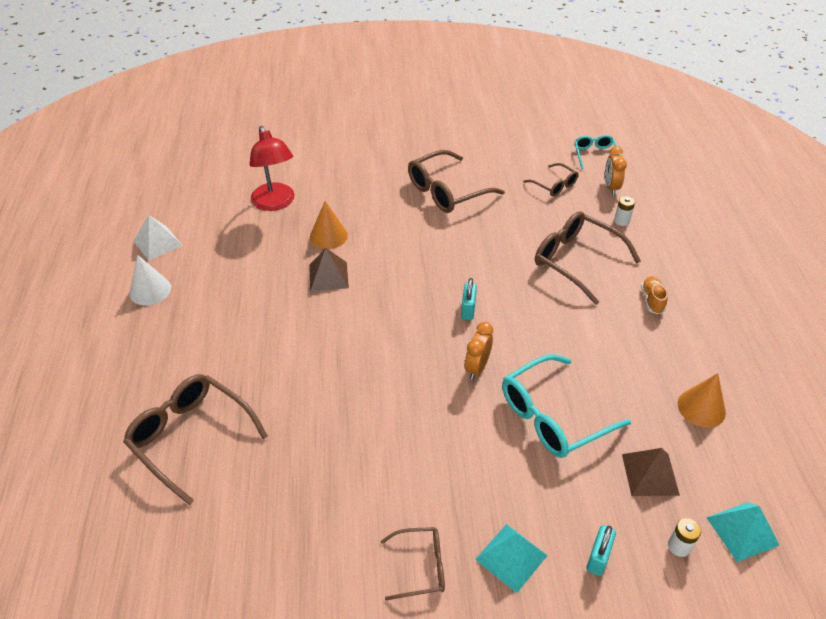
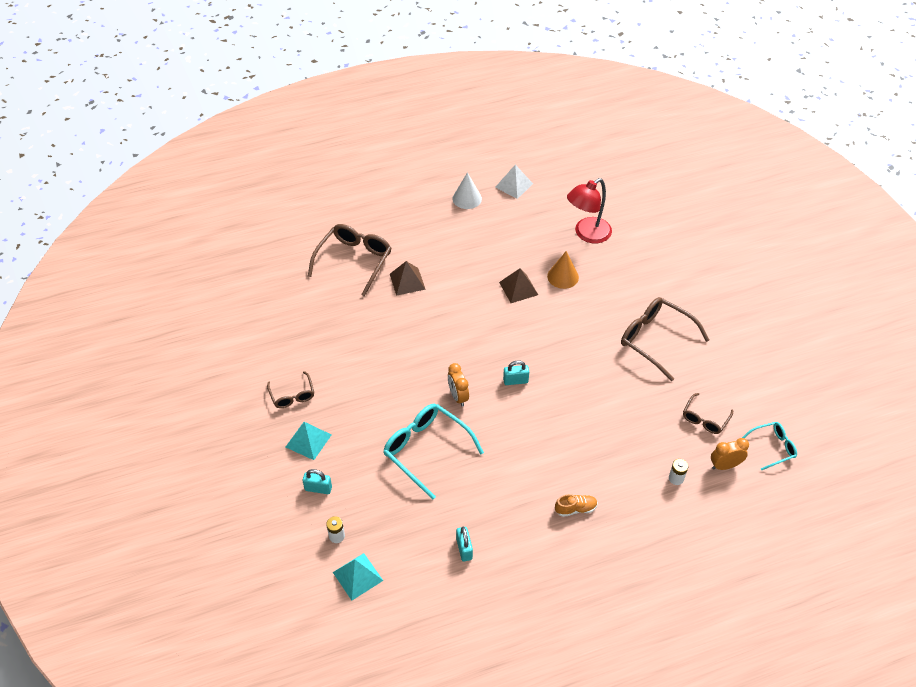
camera: 75 degrees right, 5 degrees up
orange clock [465,322,493,380] -> orange clock turned 120 degrees counterclockwise [448,363,469,407]
brown glasses [535,211,641,305] -> none
brown pyramid [622,448,680,496] -> brown pyramid moved to [390,261,426,296]
orange cone [678,373,726,428] -> turquoise padlock [456,527,473,562]

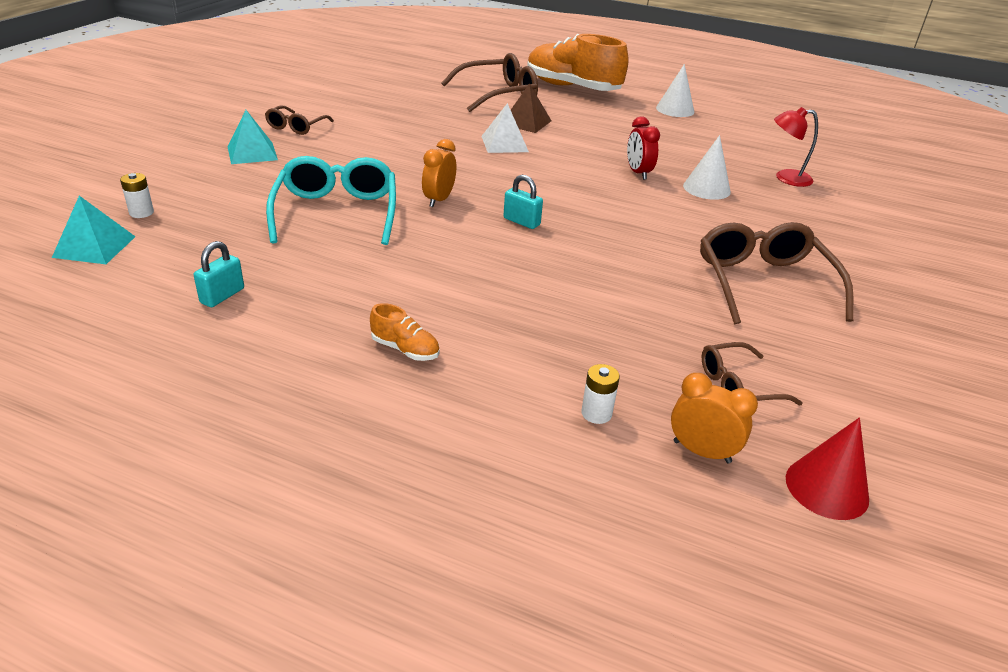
camera: 40 degrees right, 15 degrees down
turquoise padlock [302,469,332,494] -> none
white pyramid [495,164,533,199] -> white pyramid moved to [481,103,529,153]
brown pyramid [499,268,538,303] -> red clock [627,117,660,180]
orange cone [547,251,579,289] -> white cone [683,135,731,200]
red lamp [567,178,612,243] -> red lamp [774,107,818,187], size x0.66
turquoise glasses [742,422,797,470] -> red cone [786,418,869,520]
none -> orange shoe [527,34,629,91]

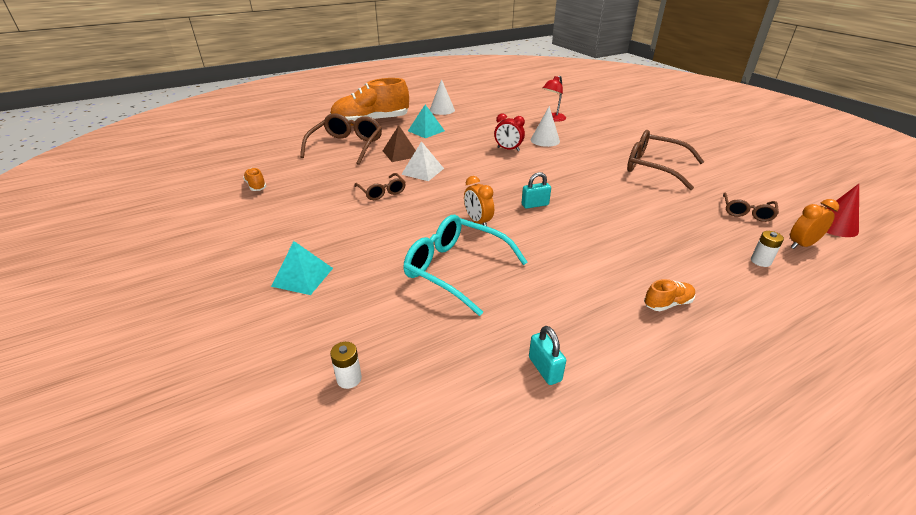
camera: 50 degrees left, 0 degrees up
turquoise pyramid [52,196,136,264] -> turquoise pyramid moved to [408,105,445,138]
brown glasses [265,105,334,135] -> brown glasses moved to [354,173,406,200]
none -> orange shoe [243,168,267,191]

